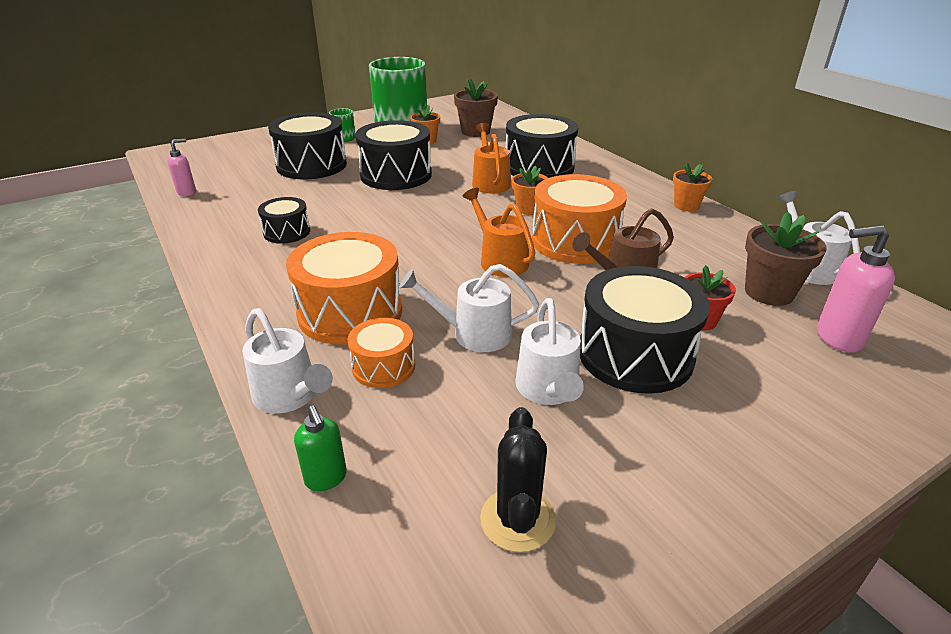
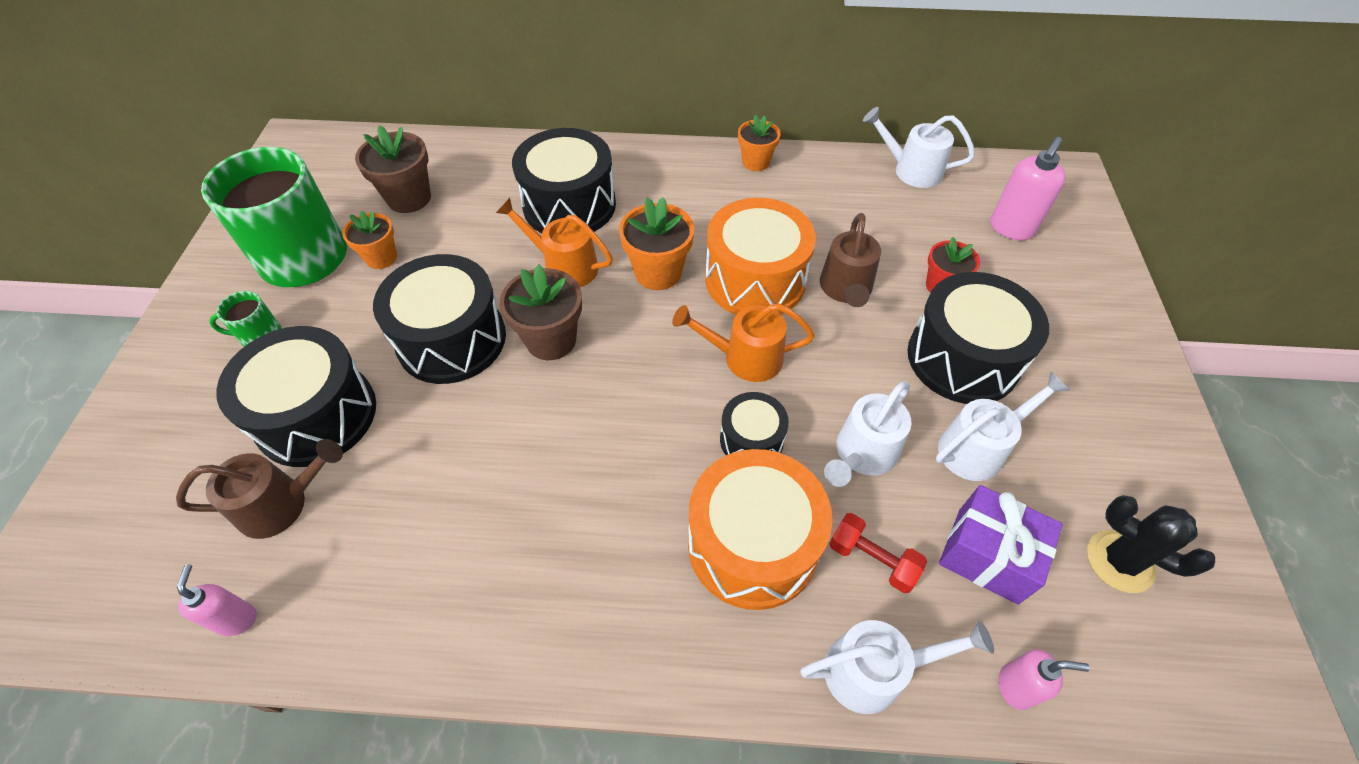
camera: 55 degrees left, 20 degrees up
black drum [258,197,310,244] -> black drum moved to [720,392,789,455]
green soap dispenser [294,405,347,491] -> pink soap dispenser [998,649,1090,710]
orange drum [348,318,415,388] -> red dumbbell [829,513,927,593]
orange flower pot [511,165,548,215] -> orange flower pot [619,197,694,290], size x1.51
white watering can [516,298,584,405] -> white watering can turned 60 degrees counterclockwise [936,372,1070,481]
brown flower pot [745,212,827,306] -> brown flower pot moved to [500,264,582,360]
none -> brown watering can [176,439,343,539]
none -> purple gift [939,485,1063,605]

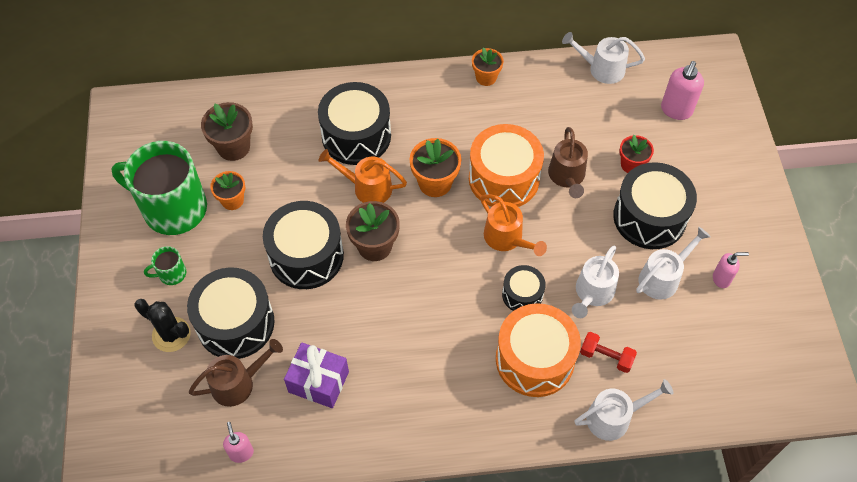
camera: 10 degrees left, 5 degrees up
orange watering can [672,303,815,382] -> orange watering can turned 120 degrees counterclockwise [481,194,547,256]
purple gift [939,485,1063,605] -> purple gift moved to [284,342,349,408]
pink soap dispenser [998,649,1090,710] -> pink soap dispenser moved to [713,252,749,288]
black cactus [1087,495,1215,593] -> black cactus moved to [135,299,191,352]

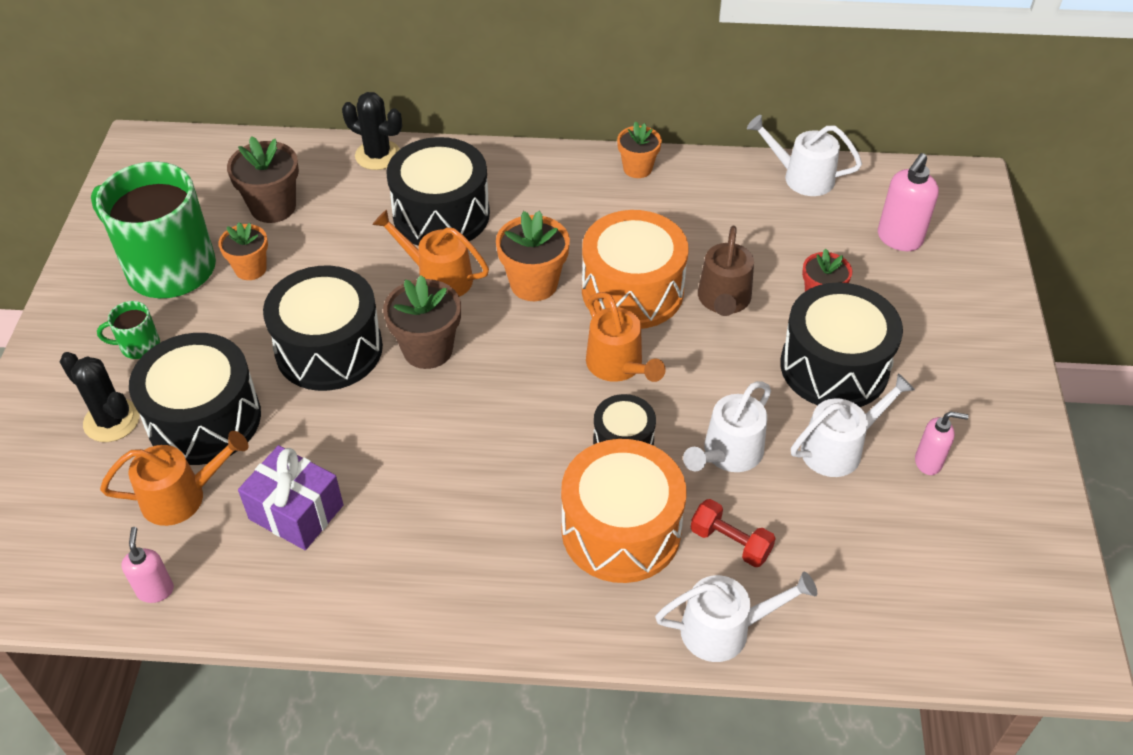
camera: 10 degrees right, 10 degrees down
brown watering can [189,339,283,407] -> orange watering can [100,431,249,526]
none -> black cactus [342,92,402,170]

